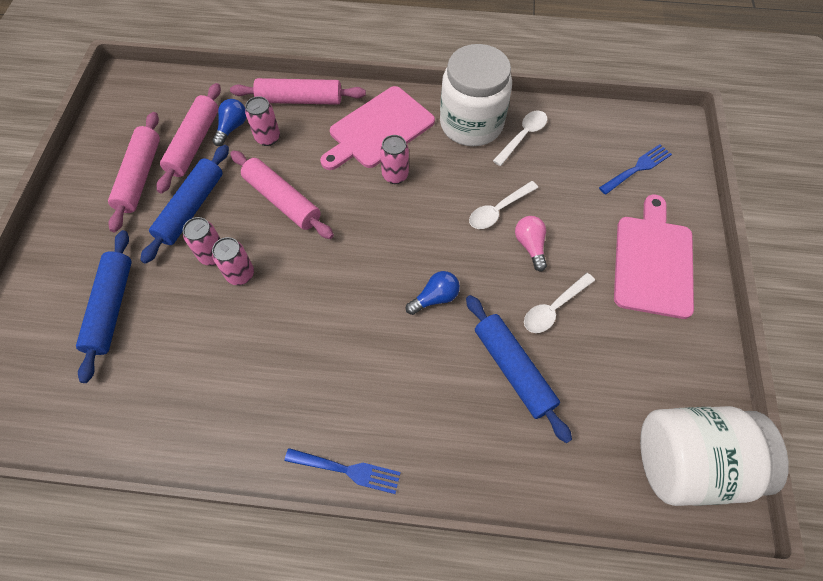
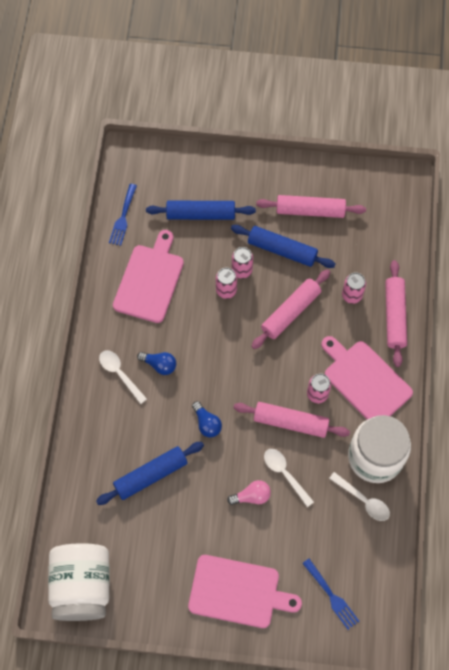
camera: 90 degrees right, 5 degrees up
pink rolling pin [157,83,221,193] -> pink rolling pin moved to [233,402,350,438]
blue light bulb [212,99,246,146] -> blue light bulb moved to [137,352,176,375]
blue fork [284,448,401,494] -> blue fork moved to [109,184,137,246]
white spoon [524,273,595,333] -> white spoon moved to [99,350,147,404]
none -> pink cutting board [113,230,184,323]

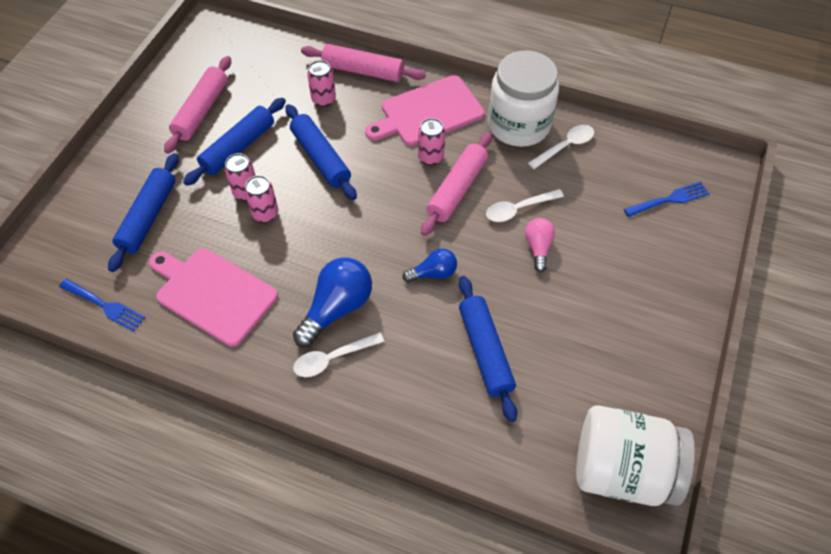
camera: 75 degrees left, 10 degrees down
blue light bulb [137,352,176,375] -> blue light bulb [293,257,372,347], size x1.74
pink cutting board [188,555,302,628] -> none
pink rolling pin [251,269,330,349] -> blue rolling pin [285,104,357,200]

